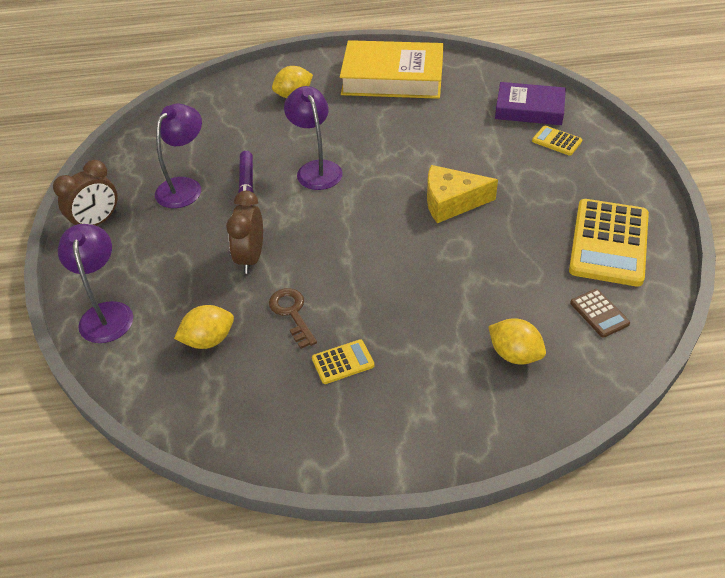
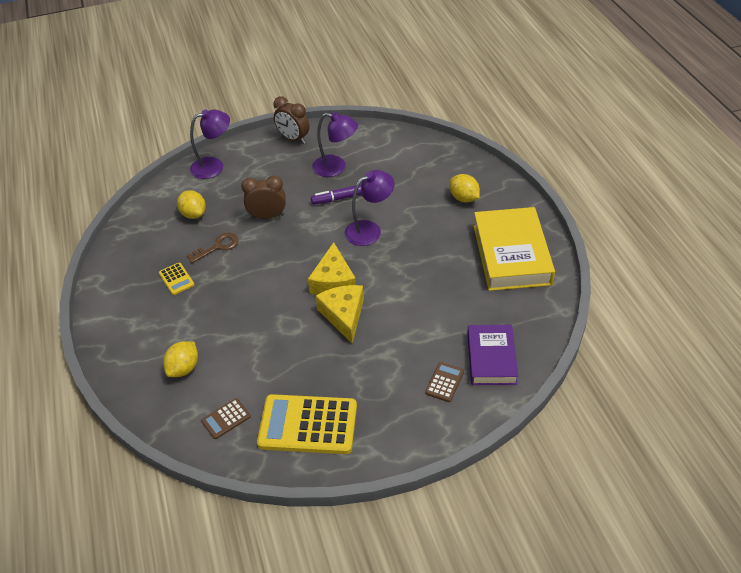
camera: 80 degrees right, 0 degrees up
yellow calculator [532,126,582,156] -> brown calculator [425,362,464,402]
none -> yellow cheese [308,242,356,295]

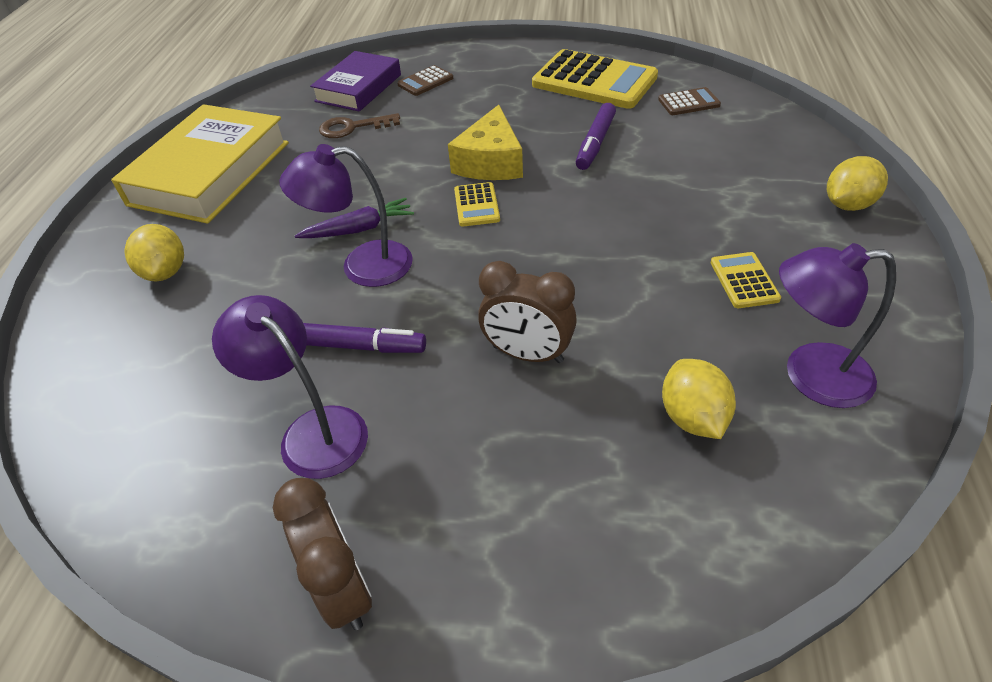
camera: 155 degrees left, 0 degrees up
yellow lemon [163,341,198,377] -> yellow lemon moved to [827,156,888,211]
brown key [187,233,239,263] -> brown key moved to [319,113,400,138]
purple lamp [190,109,230,179] -> purple lamp moved to [779,243,896,408]
yellow cheese [308,242,356,295] -> yellow calculator [454,182,500,227]
none -> purple carrot [295,198,414,238]
none -> purple marker [576,103,616,170]

